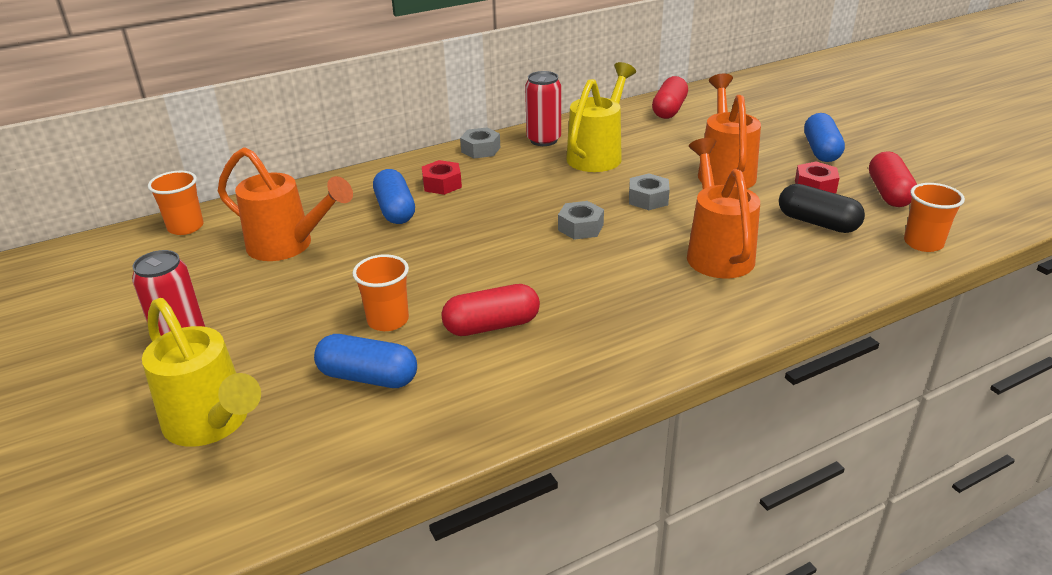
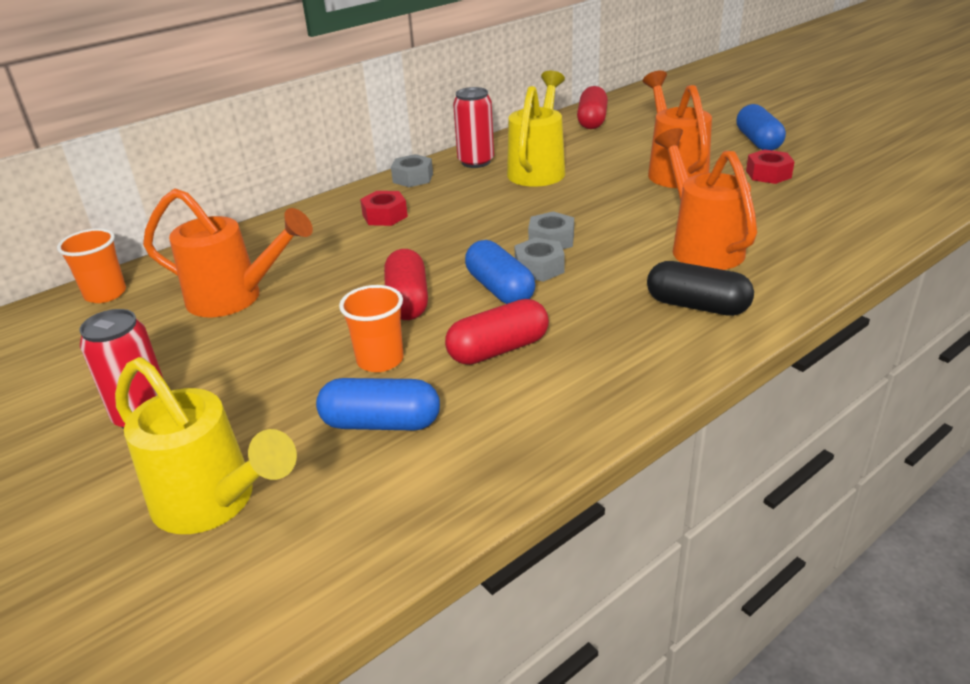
camera: 10 degrees left, 0 degrees up
blue capsule [373,169,415,224] -> blue capsule moved to [465,240,535,304]
grey nut [629,174,670,210] -> grey nut moved to [514,237,565,282]
black capsule [779,184,865,233] -> black capsule moved to [647,261,754,316]
red capsule [869,151,917,207] -> red capsule moved to [384,249,428,320]
orange cup [904,183,965,252] -> none

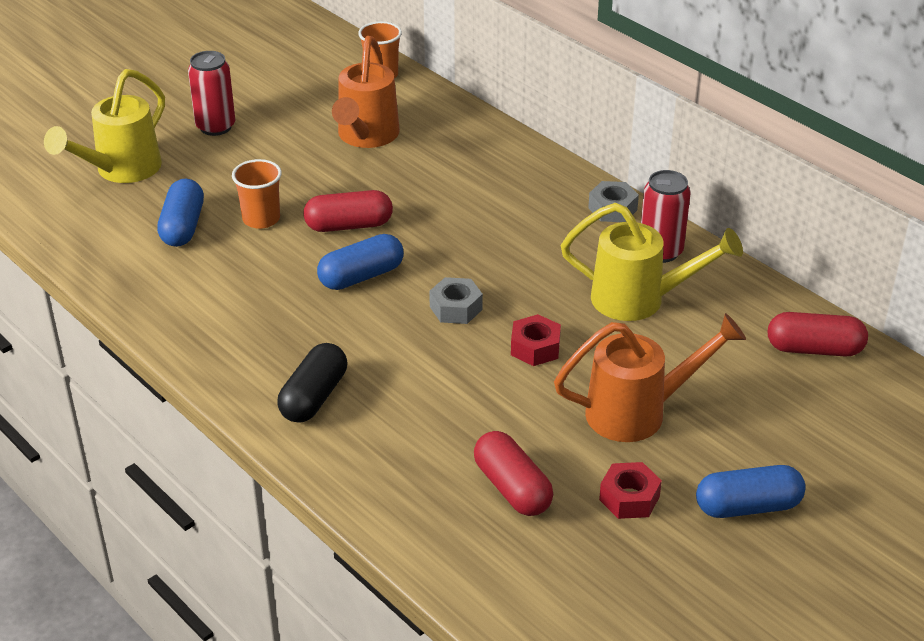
camera: 85 degrees right, 5 degrees up
red nut [360,191,408,226] -> red nut moved to [511,314,561,366]
red capsule [445,299,549,365] -> red capsule moved to [474,431,553,516]
grey nut [514,237,565,282] -> none
orange watering can [655,128,757,270] -> none

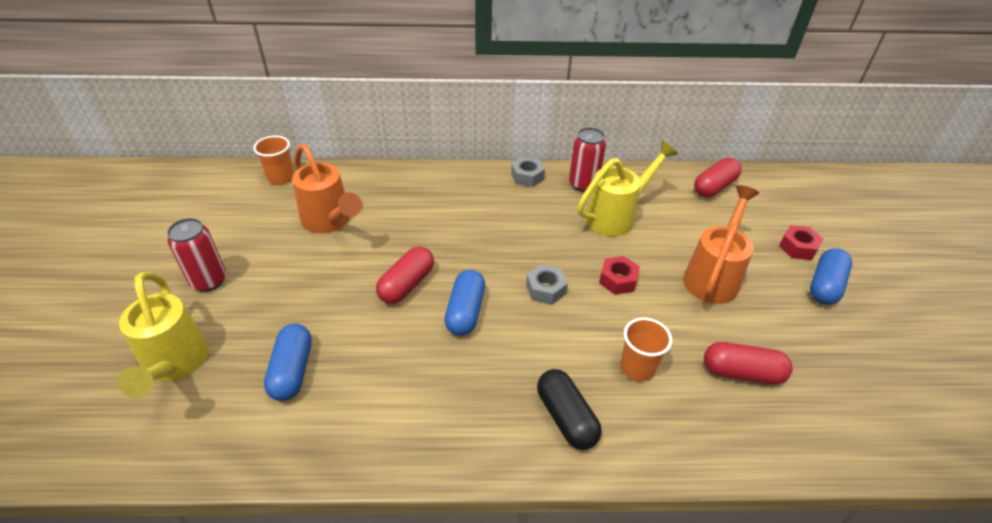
camera: 50 degrees left, 5 degrees up
blue capsule [157,179,204,247] -> blue capsule turned 45 degrees clockwise [264,324,312,401]
orange cup [232,159,282,229] -> orange cup moved to [620,318,672,381]
red nut [599,462,662,519] -> red nut moved to [779,225,823,260]

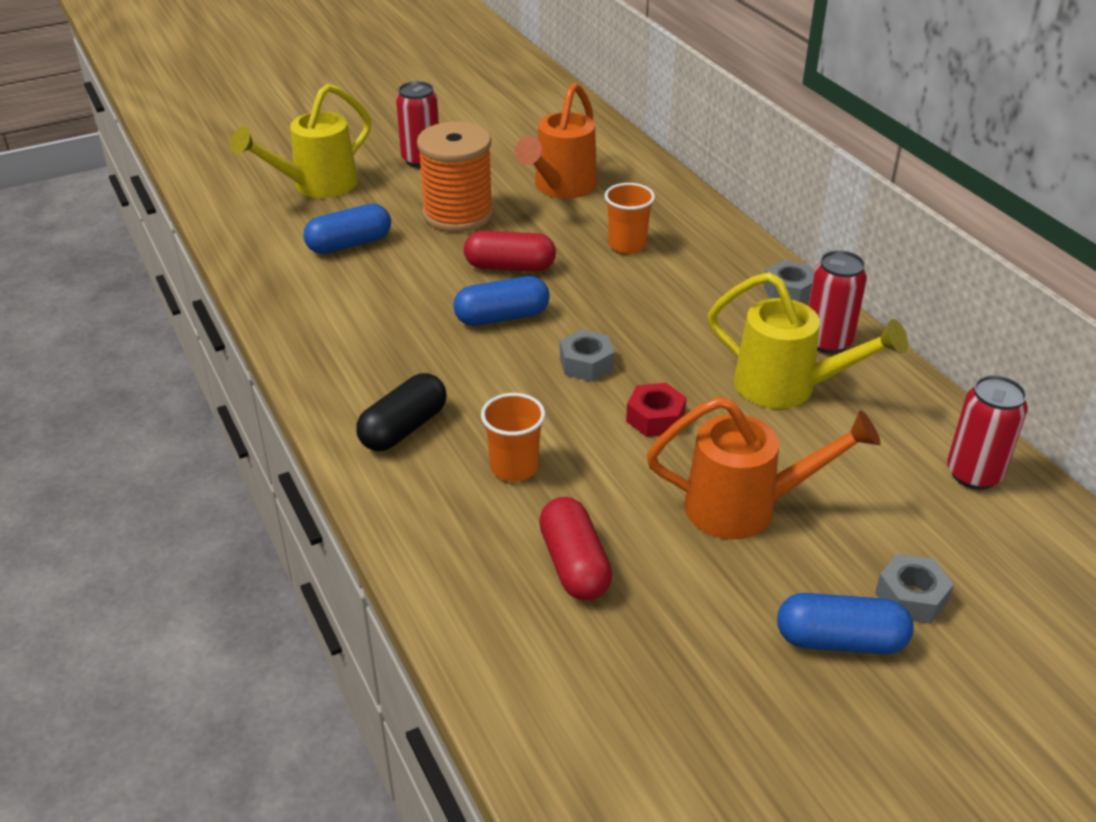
camera: 65 degrees right, 5 degrees down
orange cup [253,136,294,185] -> orange cup moved to [605,183,655,254]
red capsule [694,157,741,197] -> red can [947,375,1028,490]
red nut [779,225,823,260] -> grey nut [875,554,954,624]
none -> orange spool [417,122,494,232]

